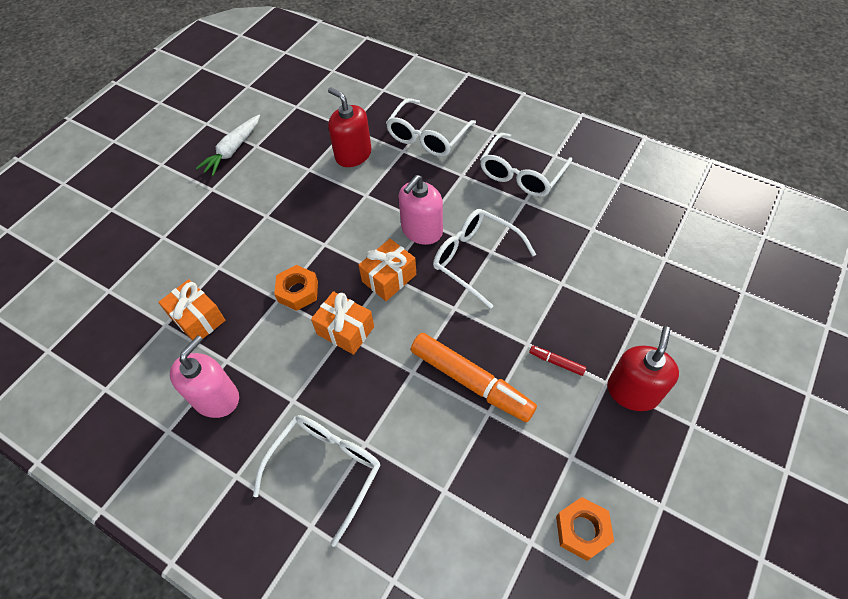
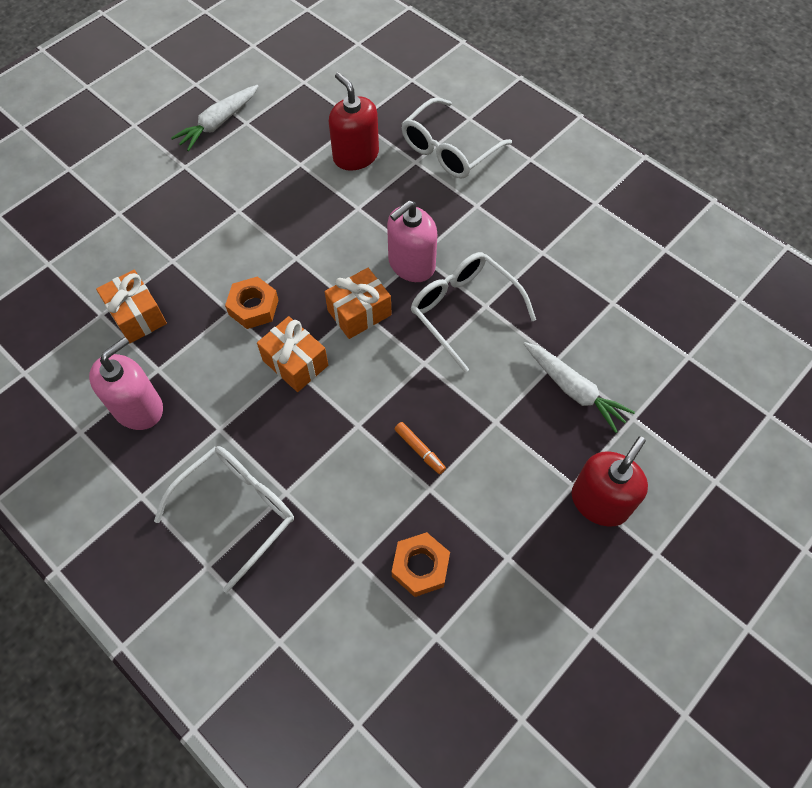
camera: 10 degrees right, 5 degrees up
orange marker [411,333,537,422] -> orange marker [394,422,446,474], size x0.42
white glasses [480,133,572,197] -> none
red marker [529,346,586,376] -> none
orange nut [556,497,614,561] -> orange nut moved to [392,532,450,597]
none -> white carrot [524,342,635,433]

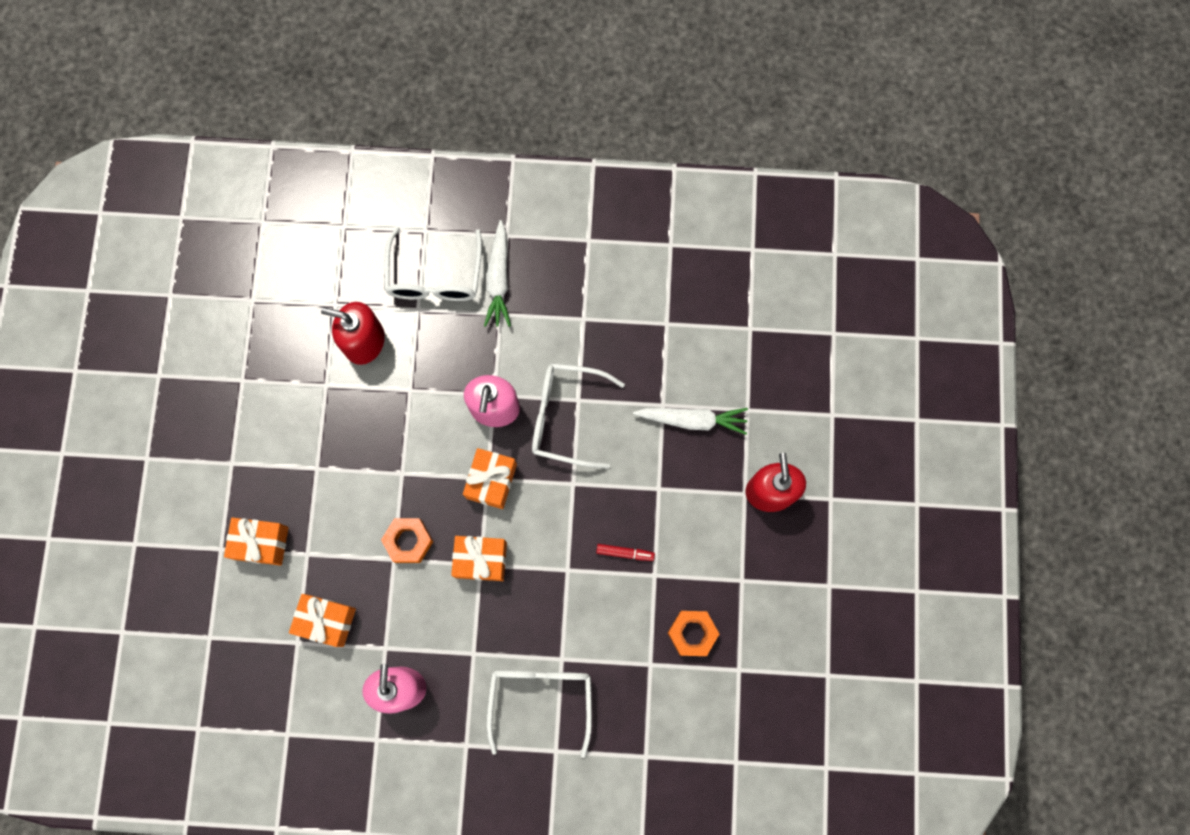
camera: 40 degrees left, 15 degrees up
white carrot [171,85,258,151] -> white carrot moved to [484,220,511,327]
orange marker [394,422,446,474] -> red marker [596,544,655,561]
none -> orange gift [224,518,289,566]

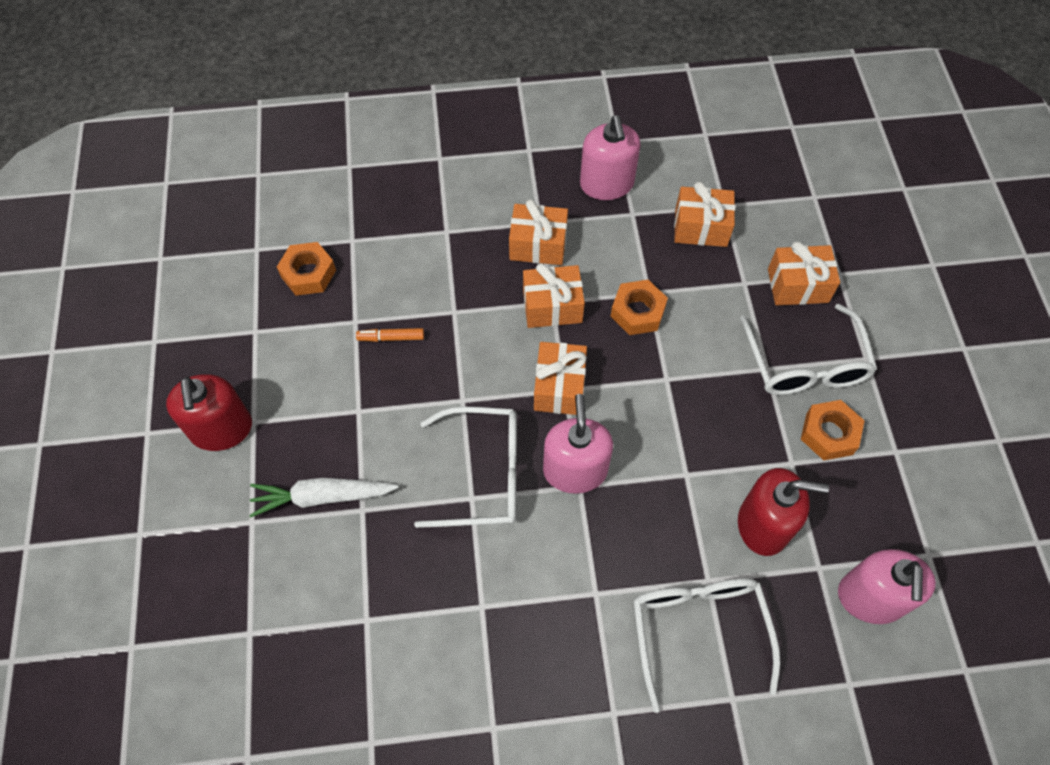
camera: 170 degrees right, 15 degrees down
white carrot [484,220,511,327] -> none
white glasses [487,670,592,758] -> white glasses moved to [740,304,877,395]
red marker [596,544,655,561] -> orange marker [356,328,424,342]
none -> orange gift [509,199,568,265]
none -> orange nut [801,400,865,460]
none -> pink soap dispenser [838,549,936,624]

